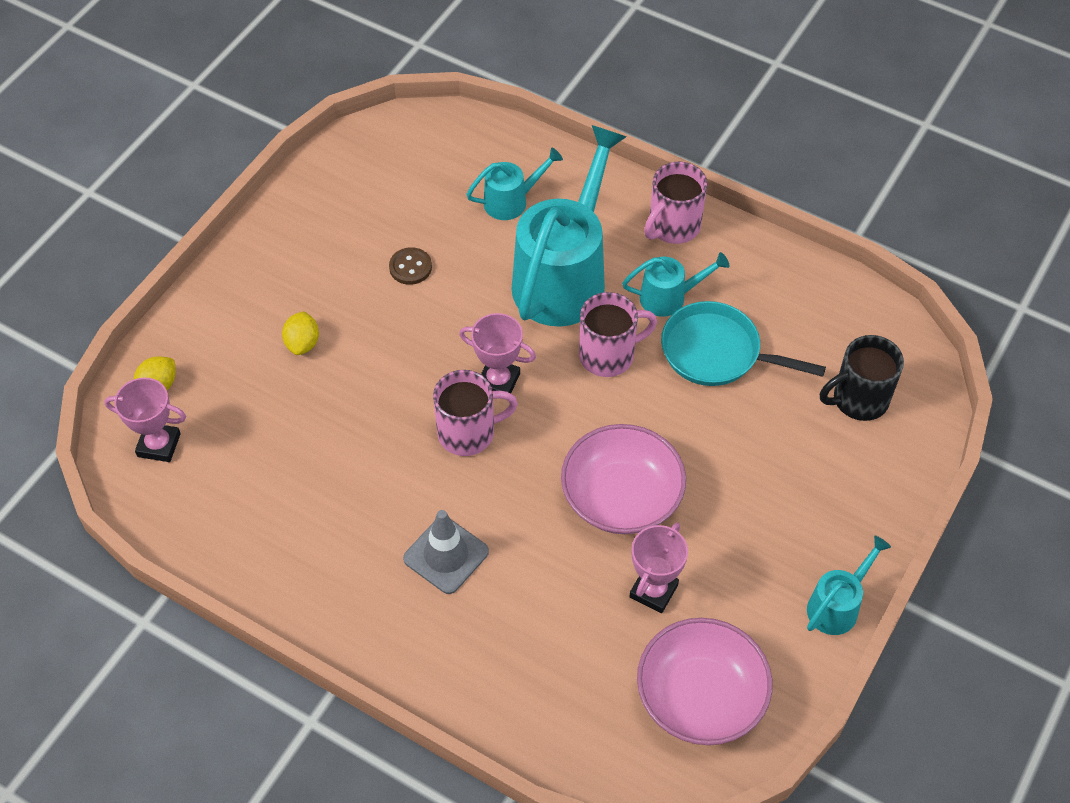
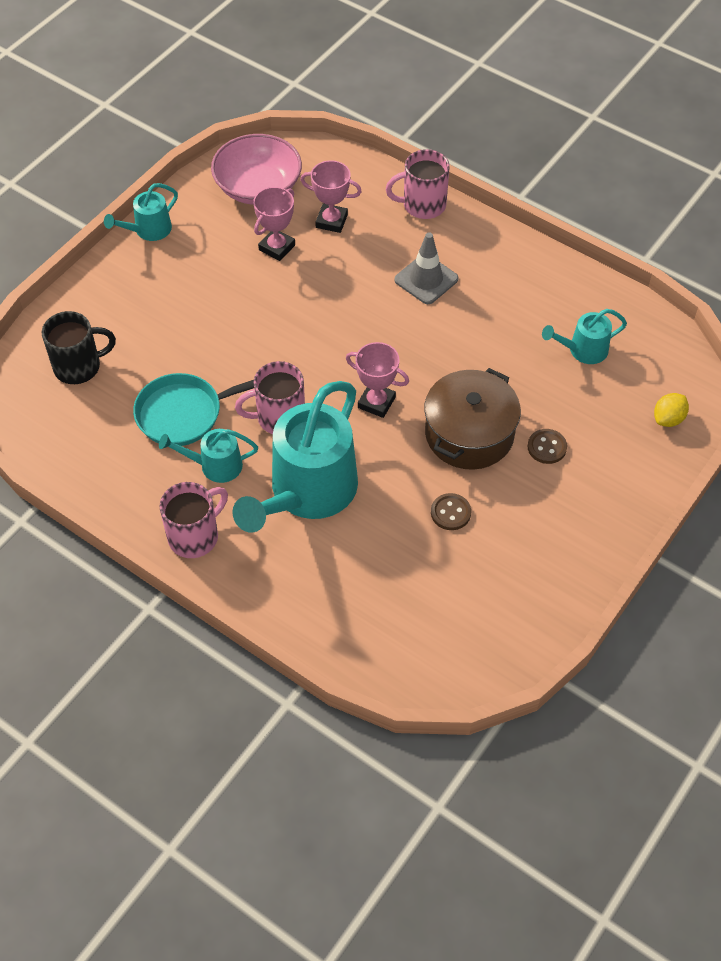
camera: 175 degrees left, 0 degrees up
pink trophy [104,378,186,462] -> pink trophy moved to [300,160,362,233]
yellow lemon [282,311,319,355] -> brown button [528,429,567,464]
pink mug [433,370,518,456] -> pink mug moved to [386,149,450,219]
turquoise watering can [466,147,563,220] -> turquoise watering can moved to [542,309,627,364]
pink bowl [561,424,686,534] -> none
turquoise pan [661,301,826,386] -> turquoise pan turned 135 degrees clockwise [133,373,254,446]
none -> brown pot [424,368,521,470]

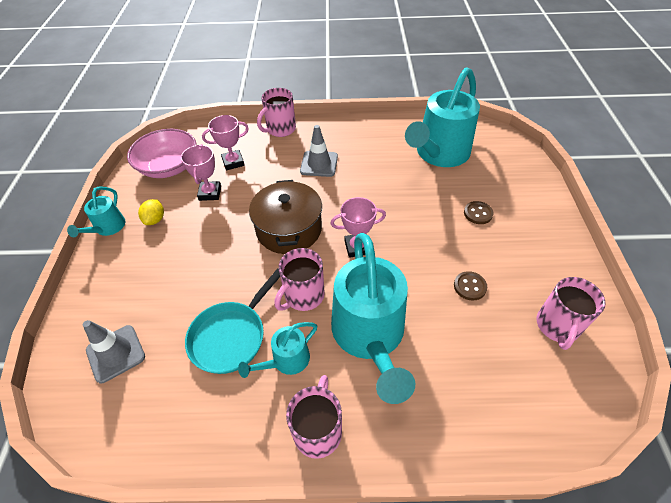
camera: 35 degrees left, 5 degrees down
black mug [42,311,116,384] -> grey traffic cone [83,320,145,383]
brown pot [424,368,521,470] -> brown pot moved to [249,180,322,254]
turquoise watering can [542,309,627,364] -> turquoise watering can [405,67,480,167], size x2.10
yellow lemon [654,393,689,427] -> yellow lemon moved to [138,199,164,225]
none -> pink mug [536,277,606,350]

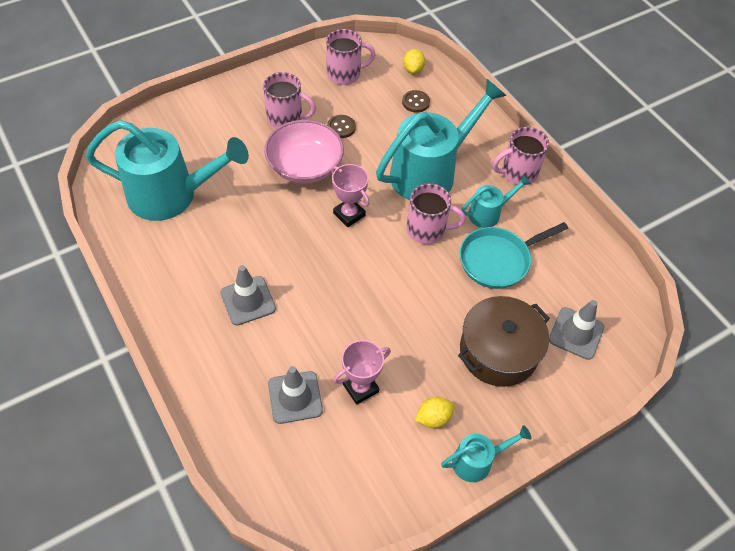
camera: 125 degrees left, 5 degrees up
pink bowl [127,129,197,178] -> pink bowl moved to [264,120,344,183]
turquoise pan [185,268,280,374] -> turquoise pan turned 150 degrees clockwise [460,222,568,289]
pink trophy [202,115,249,170] -> grey traffic cone [268,366,323,424]
turquoise watering can [238,322,317,378] -> turquoise watering can turned 45 degrees counterclockwise [461,175,531,228]
brown pot [249,180,322,254] -> brown pot moved to [458,296,550,387]
pink mug [257,88,296,137] -> pink mug moved to [263,72,316,129]
brown button [464,201,493,224] -> brown button moved to [402,90,430,113]
none -> yellow lemon [403,49,425,74]

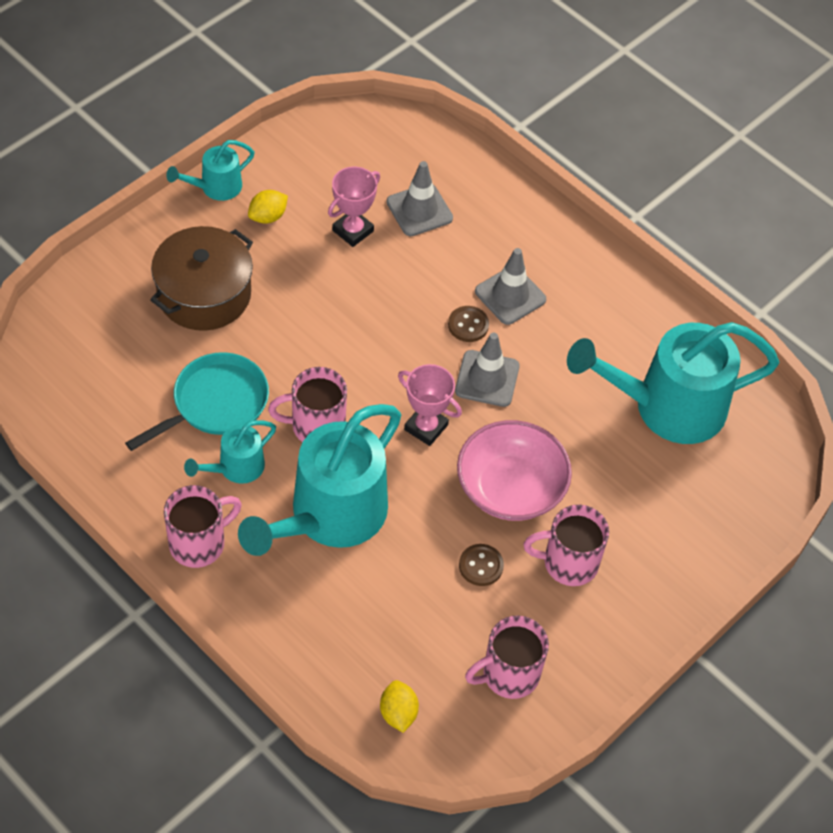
camera: 165 degrees right, 0 degrees up
brown button [402,90,430,113] -> brown button moved to [448,306,489,342]
grey traffic cone [549,300,604,360] -> grey traffic cone moved to [455,333,519,407]

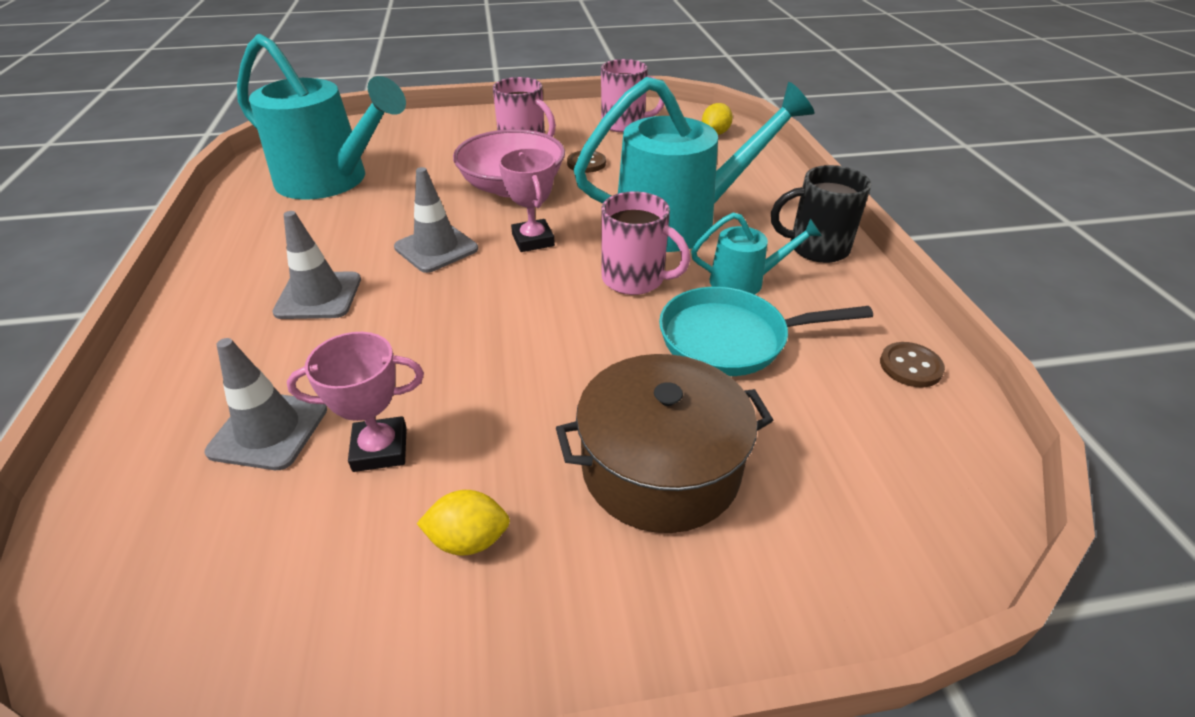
camera: 140 degrees left, 15 degrees down
pink mug [164,485,242,568] -> black mug [771,165,871,263]
turquoise watering can [166,140,255,201] -> none
brown button [448,306,489,342] -> brown button moved to [880,342,945,388]

